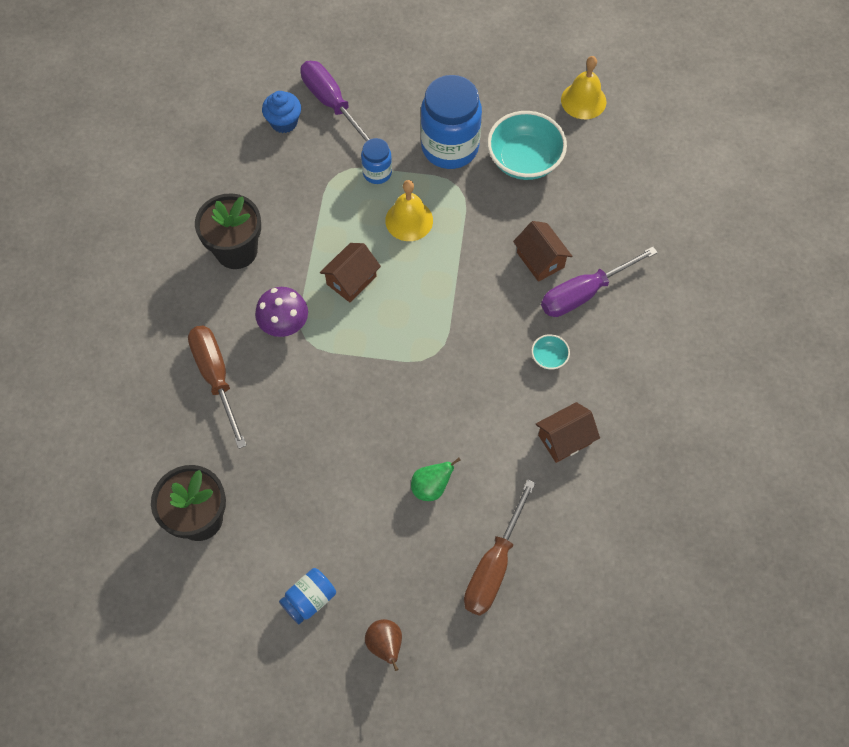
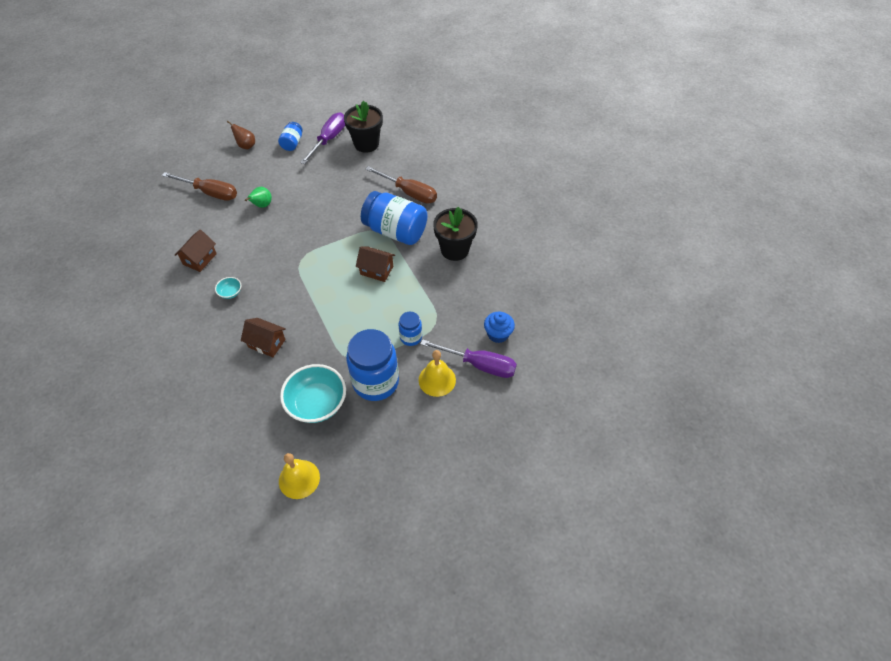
camera: 145 degrees right, 10 degrees down
purple mushroom [255,287,308,337] -> blue jar [361,191,427,245]
brown house [320,243,381,302] -> brown house turned 75 degrees counterclockwise [356,247,395,282]
yellow bell [385,180,433,241] -> yellow bell moved to [419,350,456,397]
brown screwdriver [464,479,536,616] -> brown screwdriver turned 120 degrees clockwise [162,172,237,201]
purple screwdriver [541,247,658,317] -> purple screwdriver moved to [300,113,345,164]

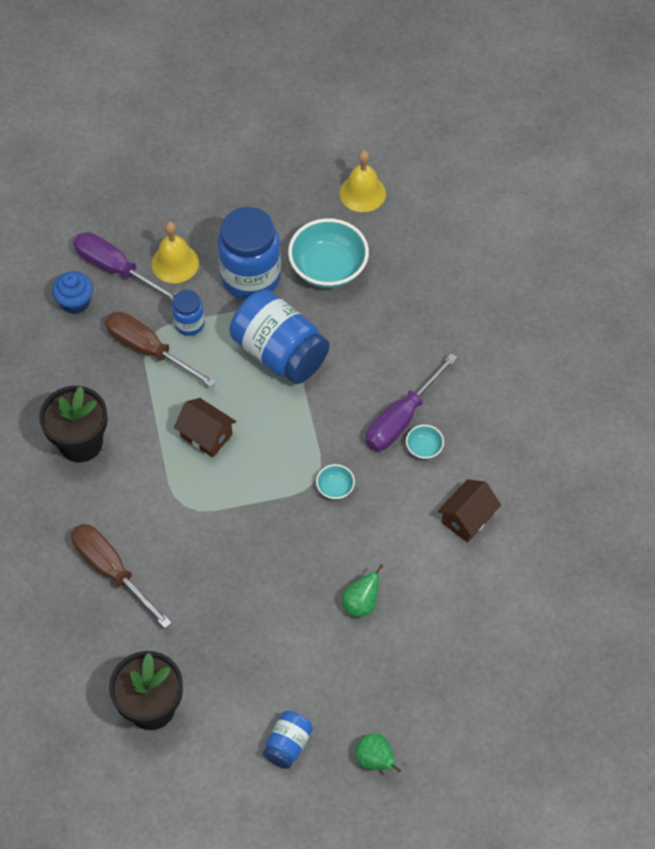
camera: 165 degrees left, 5 degrees up
brown screwdriver [162,172,237,201] -> brown screwdriver moved to [105,312,216,388]
brown pear [227,121,255,149] -> green pear [355,733,401,772]
brown house [241,318,286,357] -> none
purple screwdriver [300,113,345,164] -> purple screwdriver moved to [366,353,458,451]
blue jar [361,191,427,245] -> blue jar moved to [230,290,329,384]
none -> turquoise bowl [316,464,355,500]

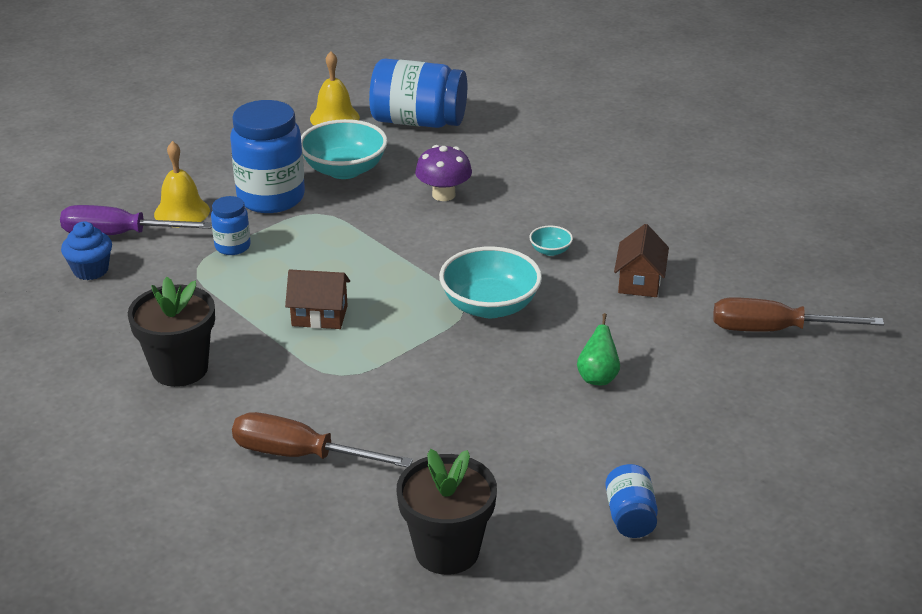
camera: 30 degrees left, 25 degrees down
brown screwdriver [105,312,216,388] -> brown screwdriver moved to [713,298,884,332]
blue jar [230,290,329,384] -> blue jar moved to [369,59,467,128]
turquoise bowl [316,464,355,500] -> turquoise bowl [439,246,542,318], size x2.22
green pear [355,733,401,772] -> none
purple screwdriver [366,353,458,451] -> none
none -> purple mushroom [415,145,472,201]

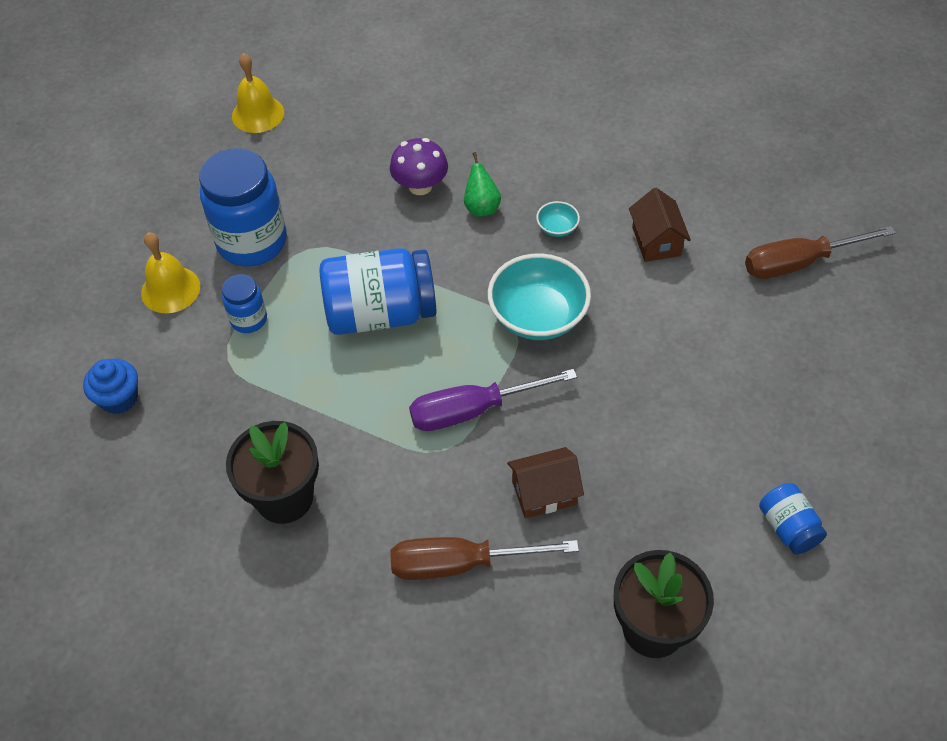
camera: 20 degrees left, 20 degrees up
purple screwdriver [60,205,212,235] -> purple screwdriver moved to [409,369,577,431]
brown house [285,270,350,329] -> brown house moved to [507,447,584,518]
turquoise bowl [301,119,388,179] -> none
blue jar [369,59,467,128] -> blue jar moved to [319,248,437,335]
green pear [577,313,620,385] -> green pear moved to [464,152,501,217]

